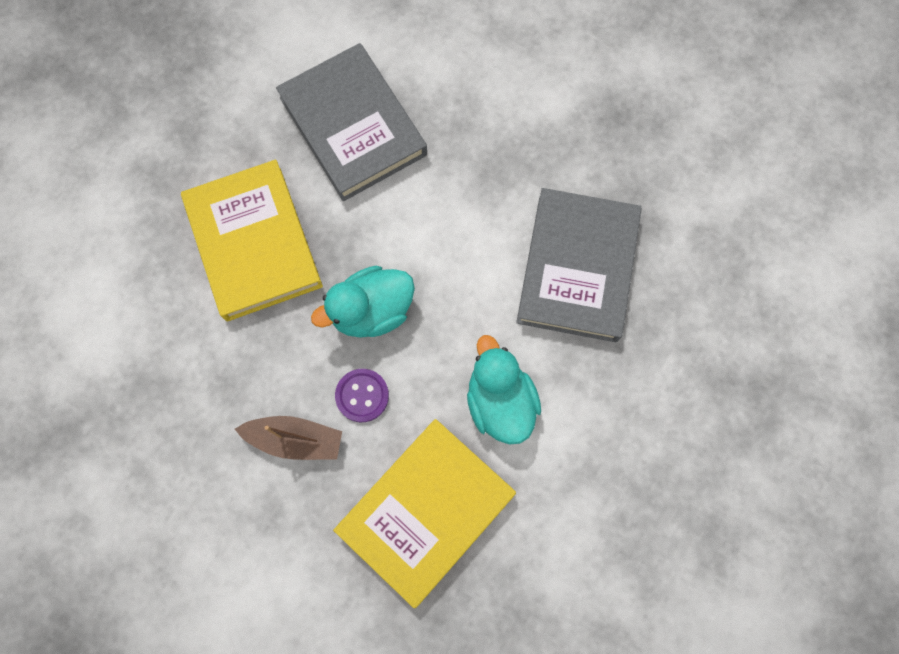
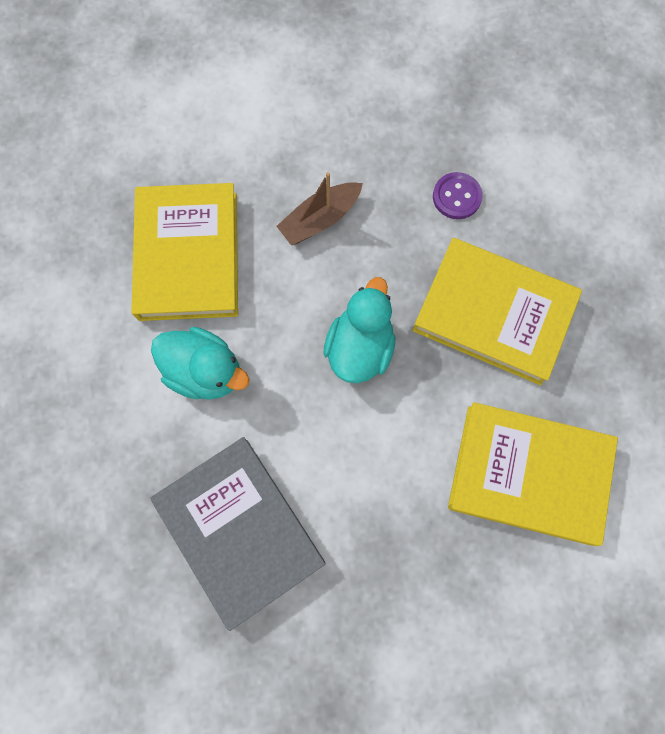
camera: 135 degrees right, 0 degrees up
grey book [276,43,427,201] -> yellow book [448,402,618,546]
purple button [335,369,389,422] -> purple button moved to [433,172,483,219]

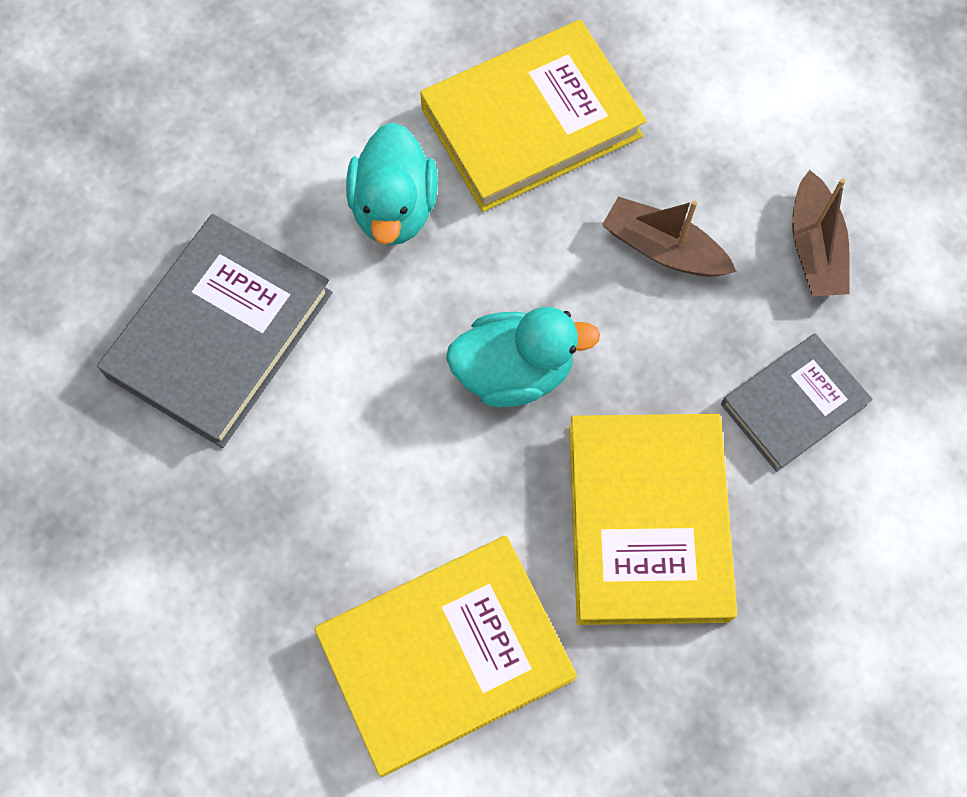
camera: 65 degrees right, 5 degrees down
purple button [433,172,483,219] -> grey book [721,334,873,472]
yellow book [448,402,618,546] -> yellow book turned 75 degrees clockwise [315,536,577,777]
none -> brown boat [792,170,850,296]

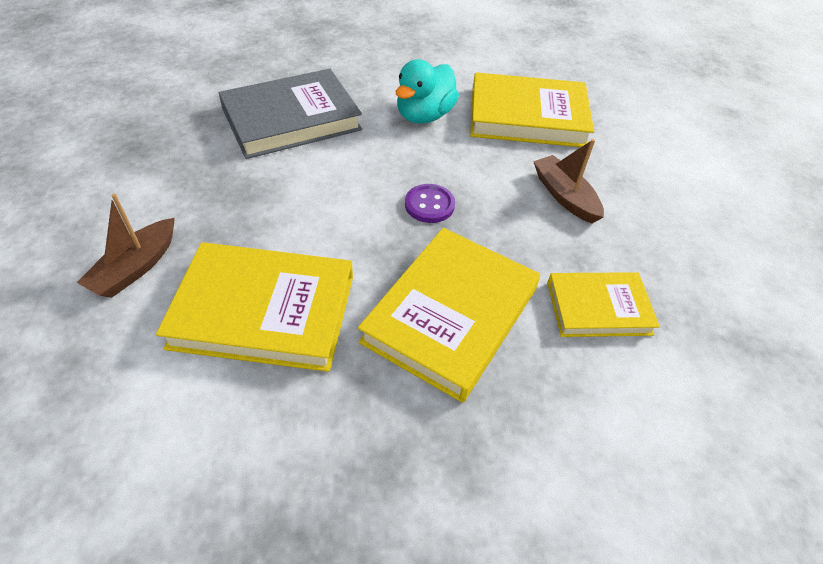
camera: 30 degrees right, 20 degrees down
turquoise duck [446,307,600,407] -> purple button [405,184,455,223]
grey book [721,334,873,472] -> yellow book [547,272,660,337]
brown boat [792,170,850,296] -> brown boat moved to [77,194,175,298]

